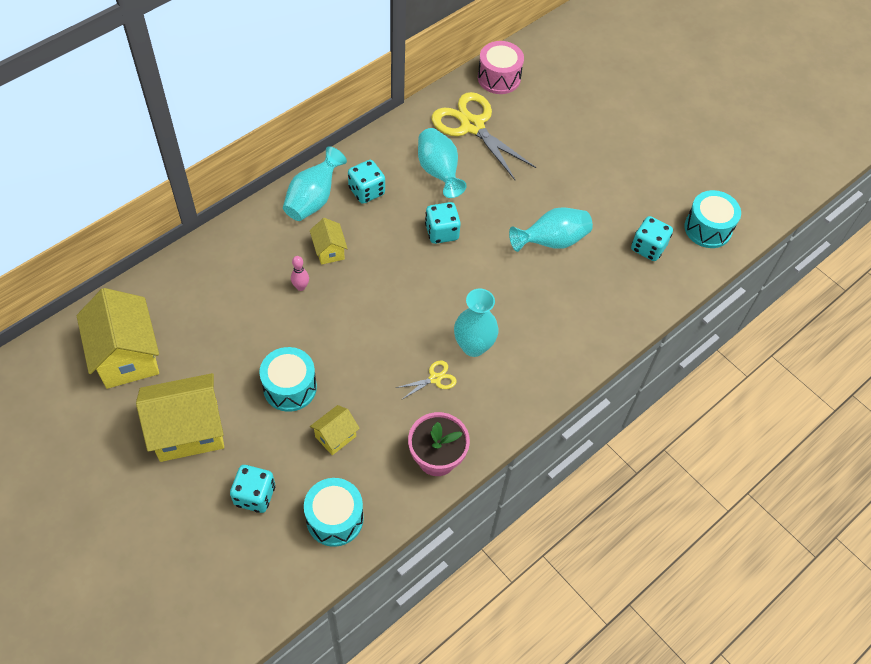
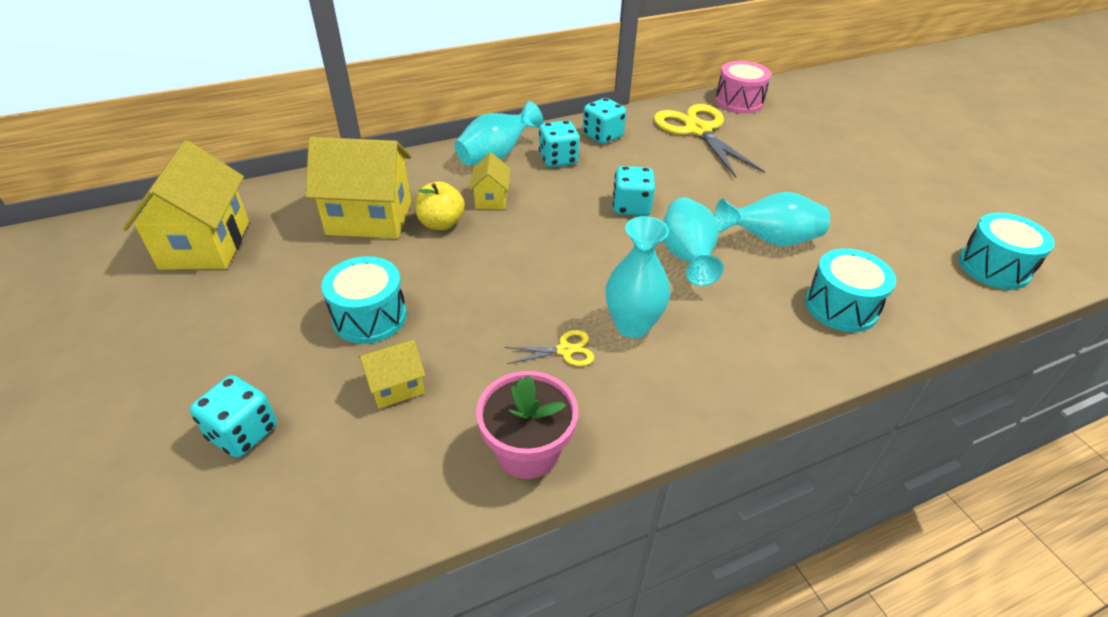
camera: 20 degrees right, 15 degrees down
yellow house [136,373,224,462] -> yellow house moved to [306,137,411,238]
pink bowling pin [291,256,309,291] -> yellow apple [415,181,465,230]
turquoise drum [304,478,364,547] -> turquoise drum moved to [805,248,896,332]
turquoise vase [418,128,467,198] -> turquoise vase moved to [663,198,724,286]
turquoise dice [631,216,673,261] -> turquoise dice moved to [583,98,626,144]

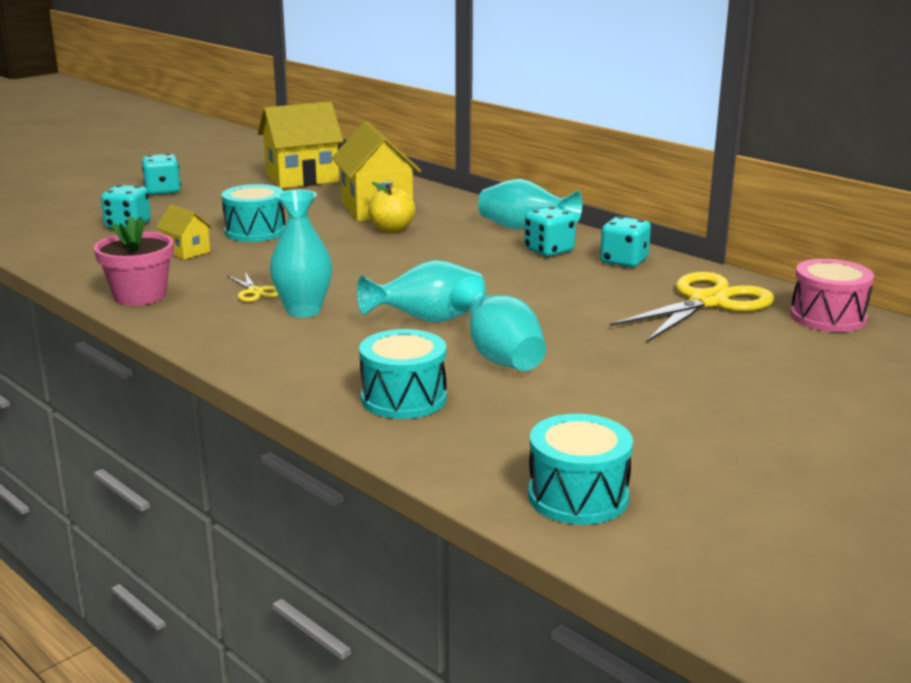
camera: 70 degrees right, 20 degrees down
yellow house [469,152,511,209] -> none
turquoise dice [613,166,655,216] -> turquoise dice moved to [142,154,181,195]

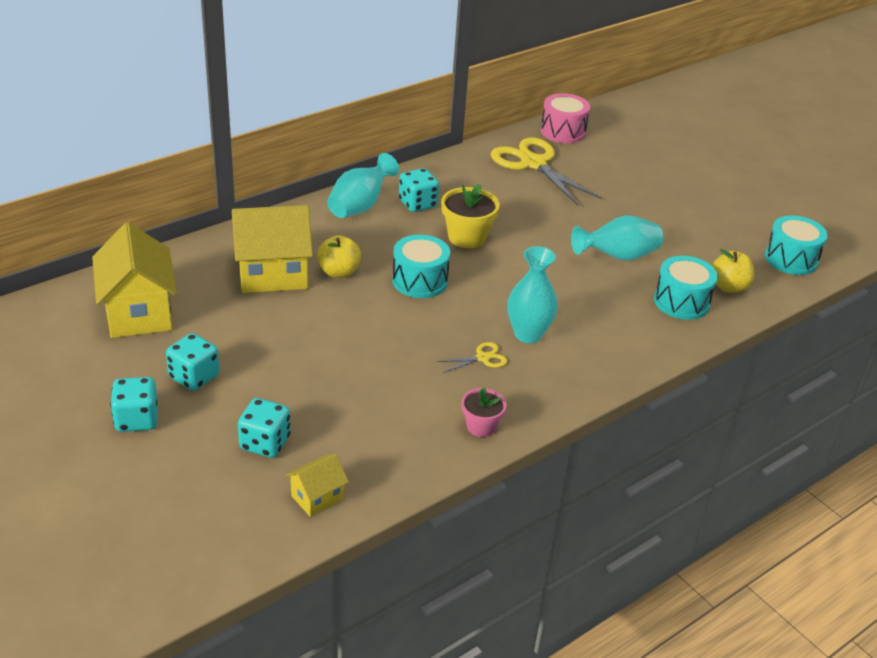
camera: 85 degrees left, 15 degrees up
pink flower pot [94,216,174,306] -> pink flower pot [462,388,506,437], size x0.63
yellow house [156,204,213,260] -> yellow house moved to [286,453,349,517]
turquoise drum [222,184,286,242] -> turquoise drum moved to [392,235,450,298]
turquoise vase [357,260,485,323] -> none
turquoise dice [600,216,651,267] -> turquoise dice moved to [166,333,220,391]
none -> yellow flower pot [441,184,500,248]
none -> yellow apple [712,249,754,293]

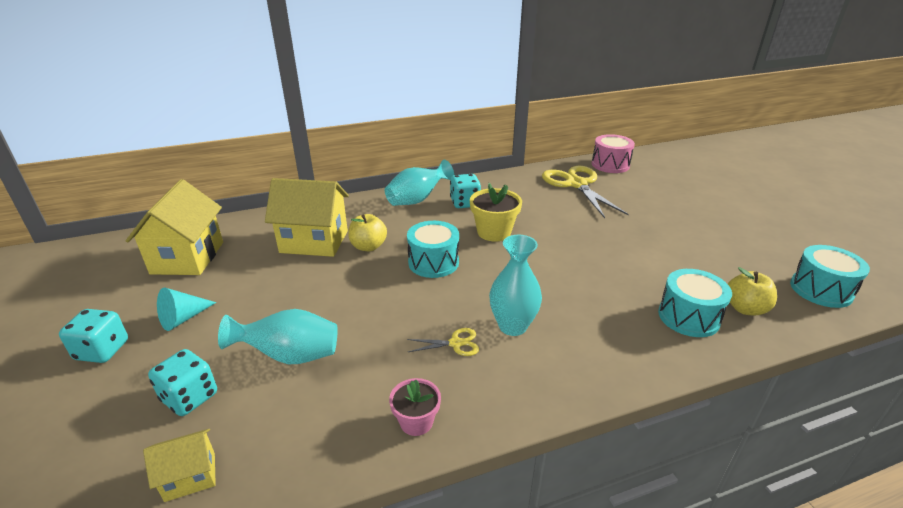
camera: 20 degrees right, 5 degrees down
turquoise dice [166,333,220,391] -> turquoise cone [157,288,216,331]
turquoise vase [571,215,663,261] -> turquoise vase moved to [218,309,338,364]

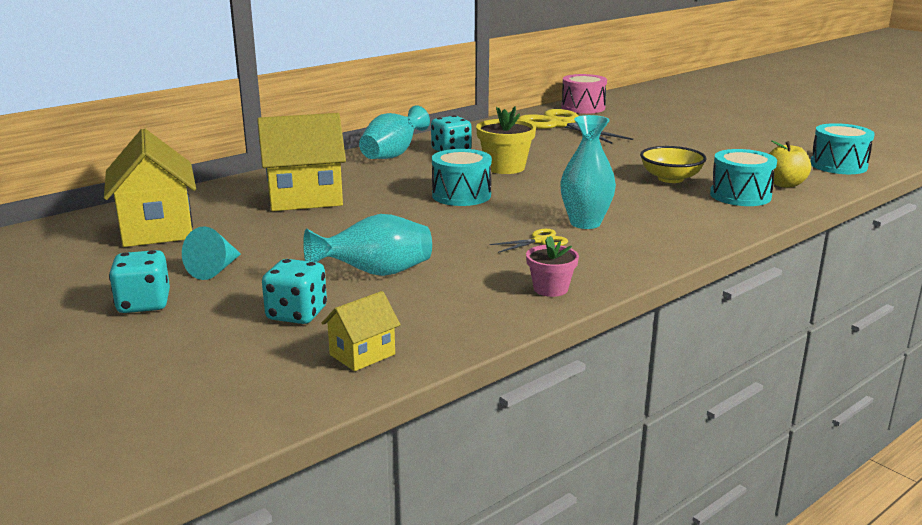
camera: 20 degrees left, 10 degrees down
yellow apple [348,214,387,251] -> none
none -> yellow bowl [640,146,706,183]

